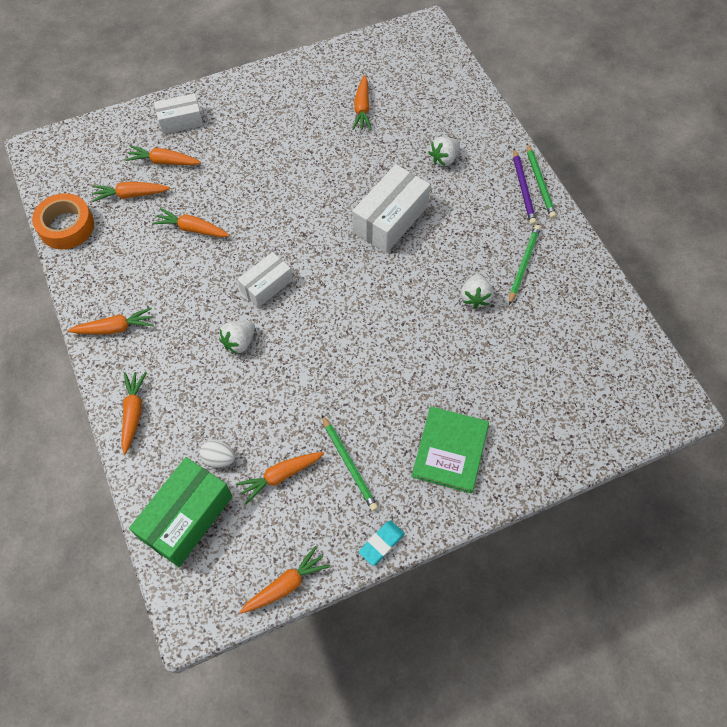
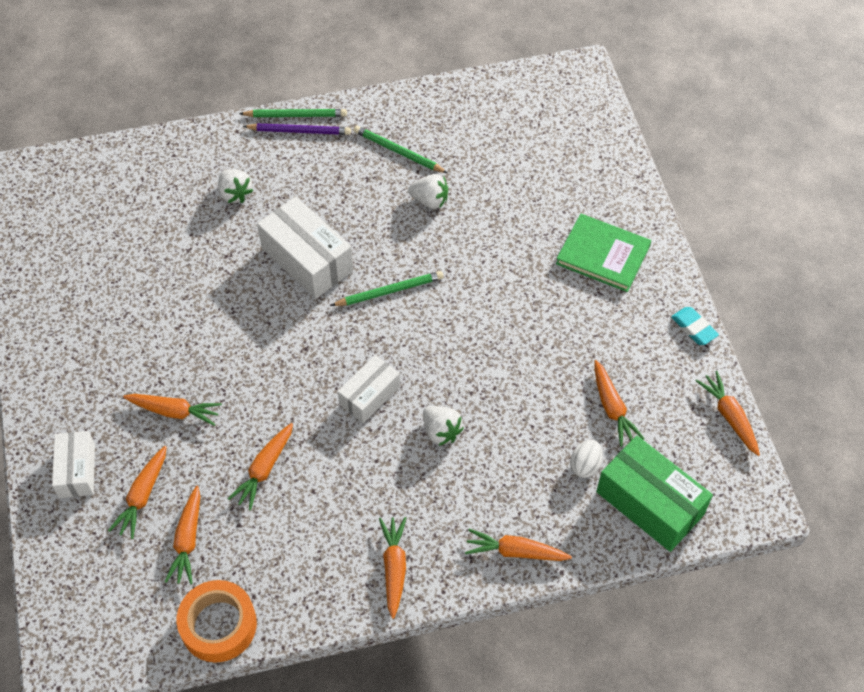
camera: 80 degrees left, 5 degrees down
white box [238,252,292,308] -> white box turned 75 degrees clockwise [338,355,400,423]
green pencil [322,415,378,511] -> green pencil moved to [330,271,444,306]
orange carrot [353,75,372,130] -> orange carrot moved to [123,394,222,426]

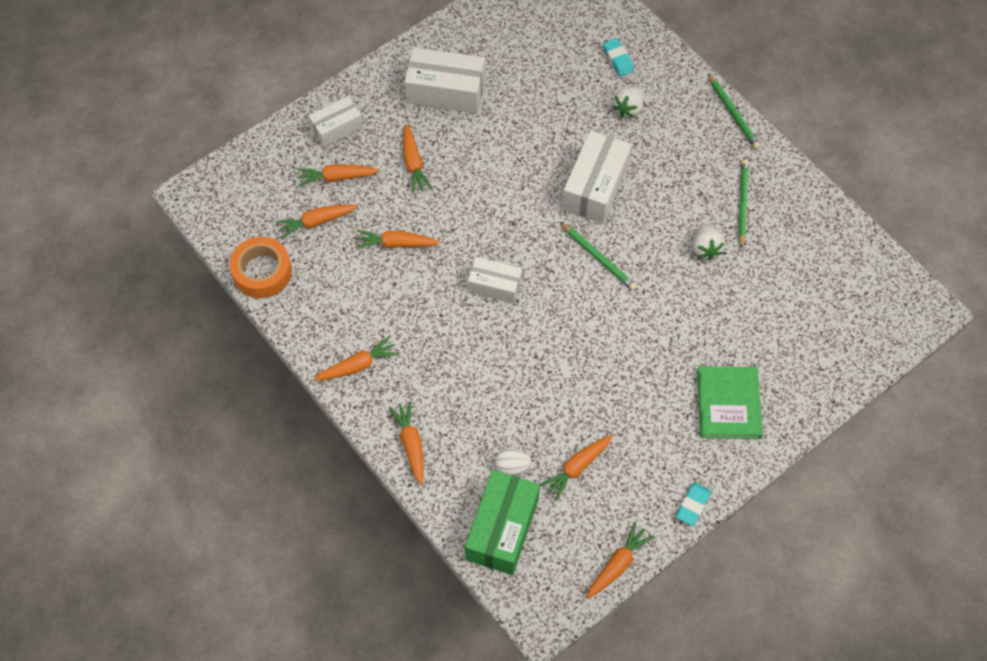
camera: 65 degrees right, 5 degrees up
purple pencil [243,123,351,135] -> none
white strawberry [423,406,464,446] -> none
none -> white box [404,47,485,114]
none -> turquoise eraser [603,38,634,76]

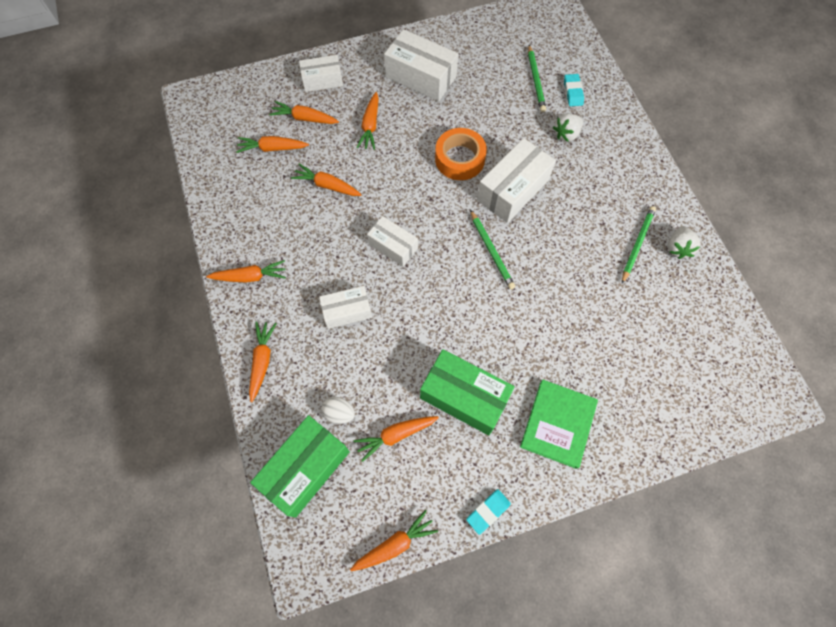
camera: 20 degrees right, 5 degrees up
orange tape [230,237,292,298] -> orange tape moved to [435,128,487,180]
white strawberry [693,225,725,261] -> white strawberry moved to [668,226,701,259]
green pencil [708,73,760,149] -> green pencil moved to [528,45,546,112]
none -> white box [319,286,372,329]
none -> green box [420,349,515,435]

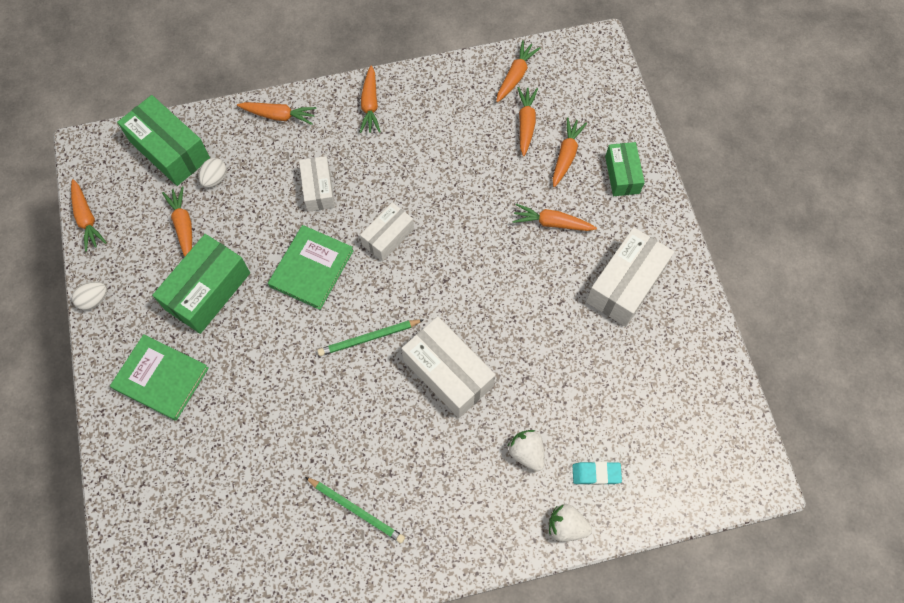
camera: 95 degrees right, 0 degrees up
orange carrot [291,164,362,196] -> orange carrot moved to [496,40,540,102]
white box [299,55,343,92] -> green box [605,142,645,196]
orange tape [435,128,487,180] -> none
turquoise eraser [466,489,511,535] -> white egg [72,281,107,310]
green pencil [528,45,546,112] -> none
white strawberry [668,226,701,259] -> white strawberry moved to [549,504,592,542]
none -> green book [268,225,354,310]

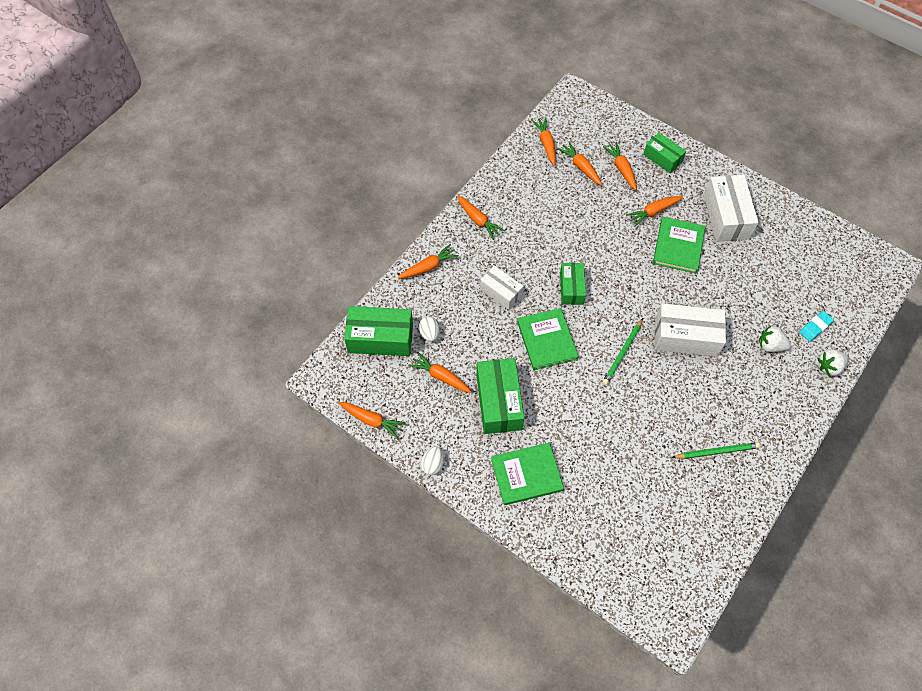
camera: 40 degrees left, 5 degrees down
white box [360,202,414,261] -> green box [560,263,586,305]
none -> green book [653,217,705,273]

